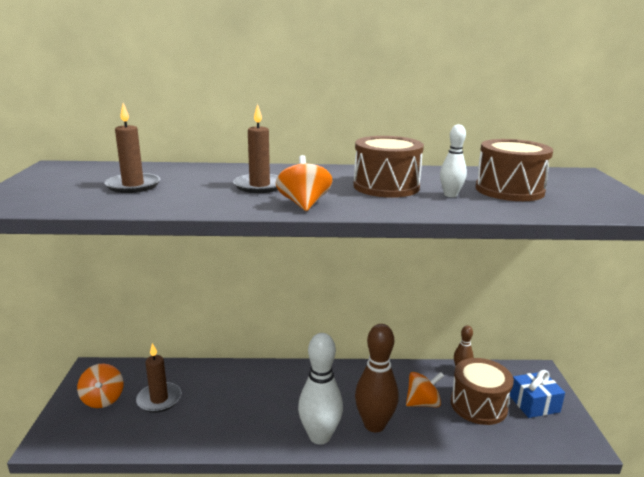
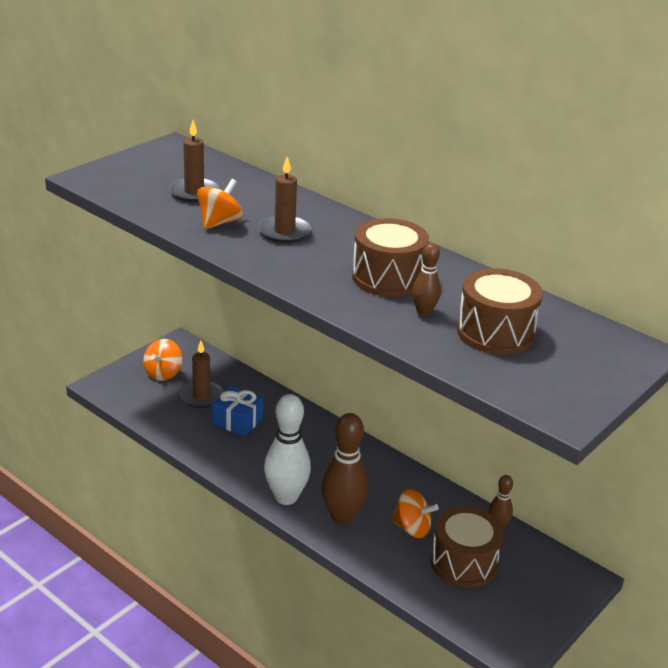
camera: 40 degrees right, 10 degrees up
orange spinning top [276,155,332,211] -> orange spinning top moved to [197,179,243,229]
white bowling pin [440,124,467,197] -> brown bowling pin [412,243,441,316]
blue gift [510,370,565,418] -> blue gift moved to [212,386,264,436]

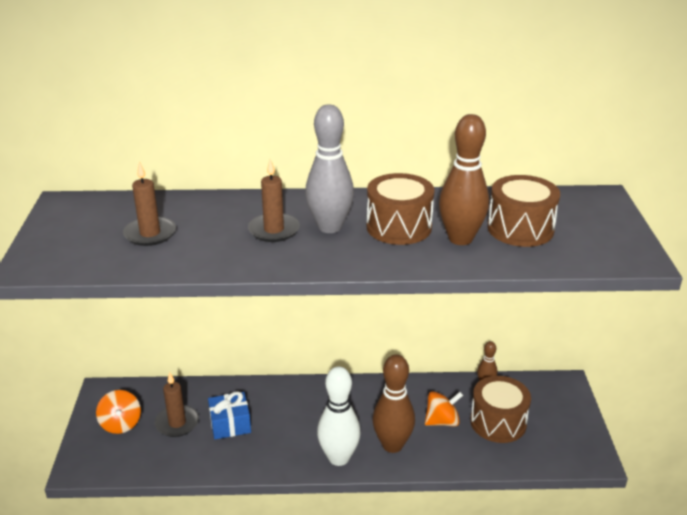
camera: 40 degrees left, 0 degrees up
orange spinning top [197,179,243,229] -> none
brown bowling pin [412,243,441,316] -> brown bowling pin [439,114,489,245], size x1.93
none -> grey bowling pin [305,105,354,233]

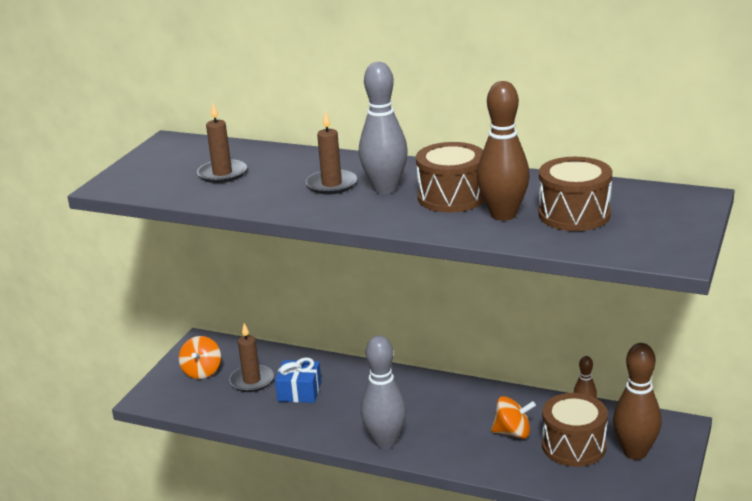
camera: 25 degrees right, 5 degrees down
white bowling pin [317,366,361,466] -> grey bowling pin [361,335,406,449]
brown bowling pin [372,355,415,453] -> brown bowling pin moved to [613,343,662,460]

